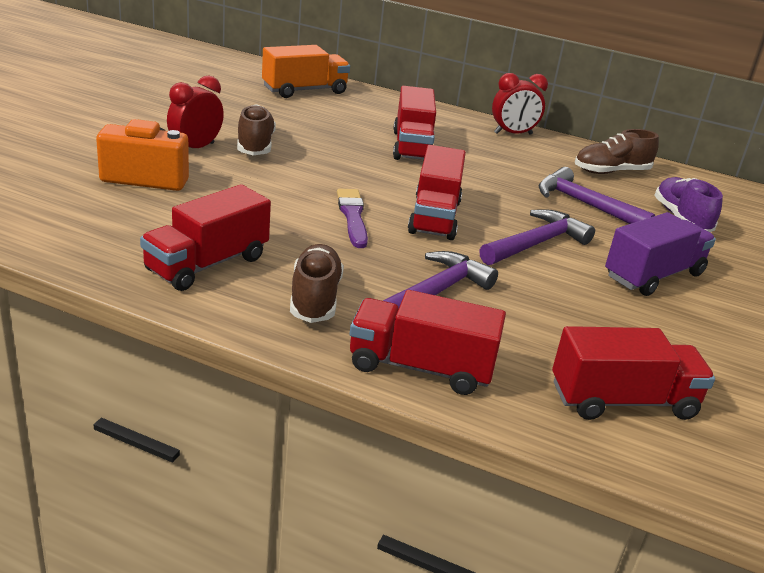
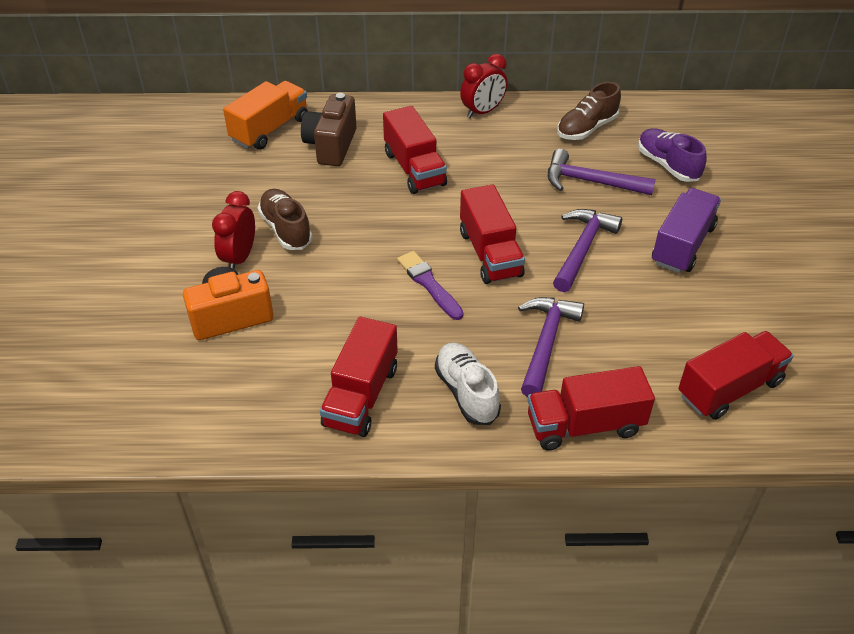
camera: 20 degrees left, 15 degrees up
brown shoe [290,244,344,323] -> white shoe [435,343,501,425]
none -> brown camera [301,93,357,166]

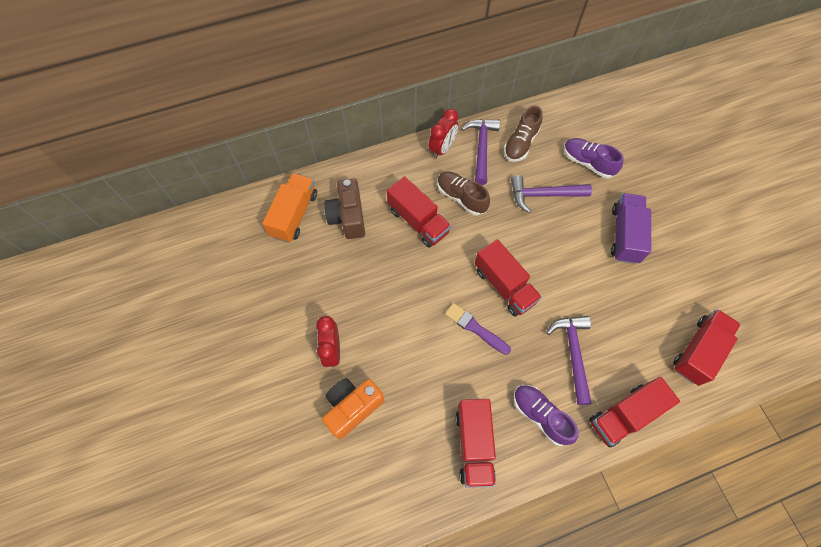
camera: 20 degrees left, 20 degrees up
brown shoe [258,189,313,250] -> brown shoe moved to [437,171,490,216]
white shoe [435,343,501,425] -> purple shoe [514,385,578,446]
purple hammer [553,209,622,292] -> purple hammer moved to [462,119,500,185]

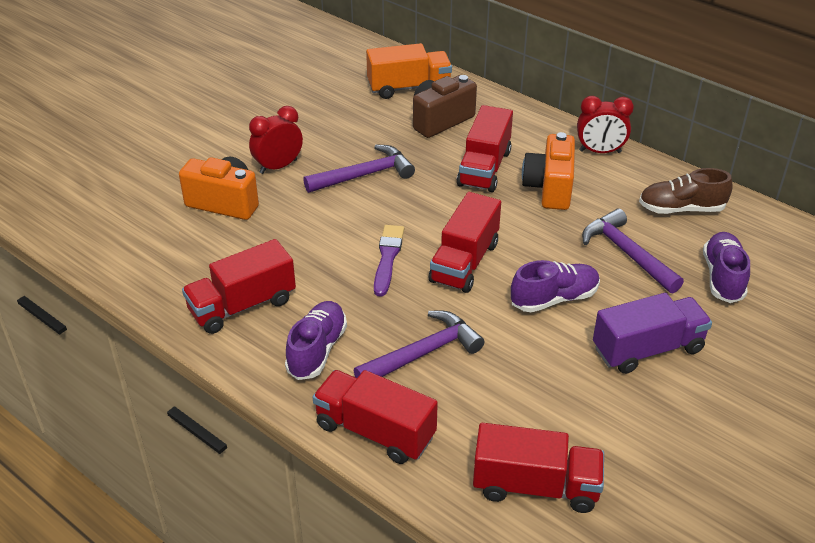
camera: 60 degrees right, 25 degrees down
brown shoe [437,171,490,216] -> orange camera [522,132,575,210]
purple hammer [462,119,500,185] -> purple hammer moved to [303,145,415,193]
none -> purple shoe [511,260,600,312]

